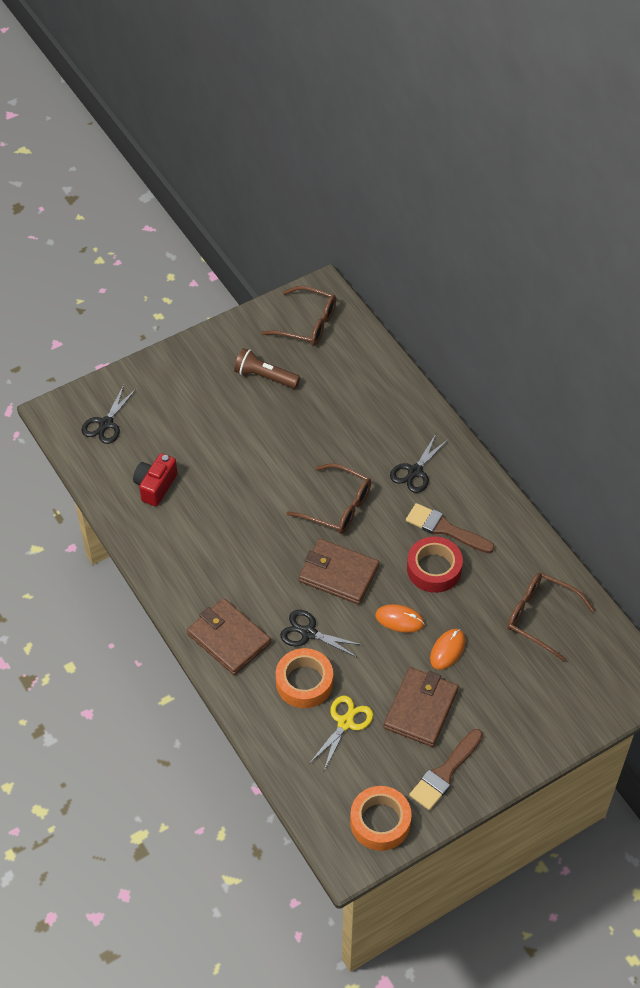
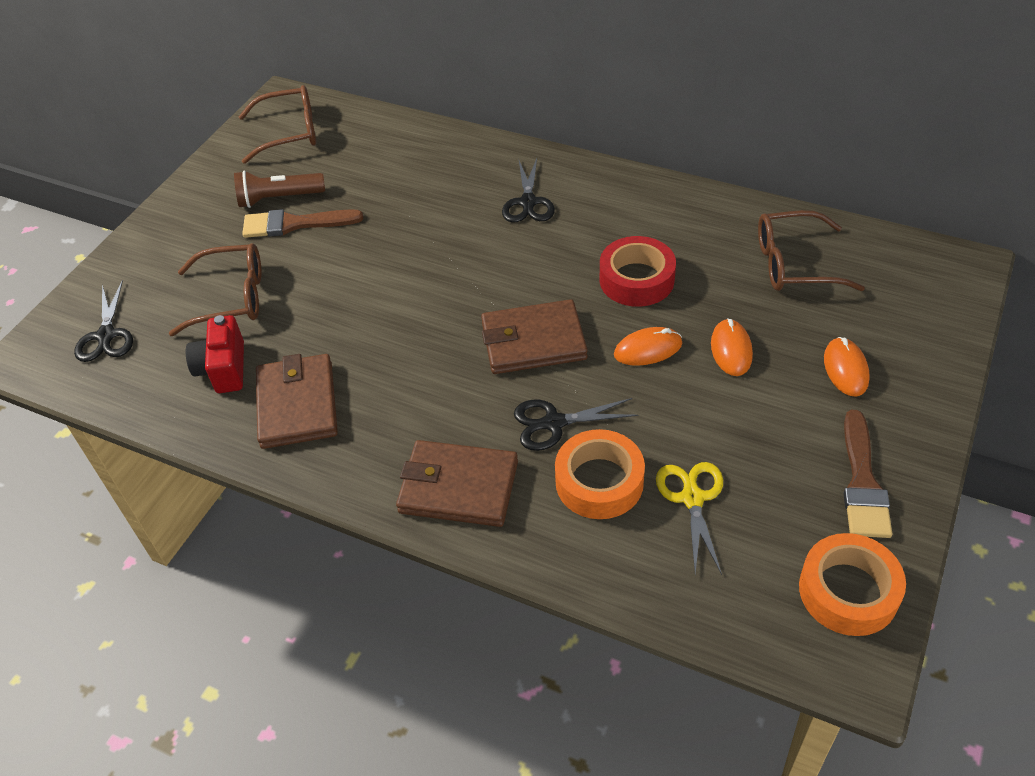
camera: 30 degrees left, 5 degrees down
brown glasses [287,463,371,534] -> brown glasses moved to [169,243,262,336]
brown wallet [384,667,459,747] -> brown wallet moved to [256,354,338,449]
brown brush [406,503,495,553] -> brown brush moved to [242,209,363,238]
none -> orange mouse [824,337,870,396]

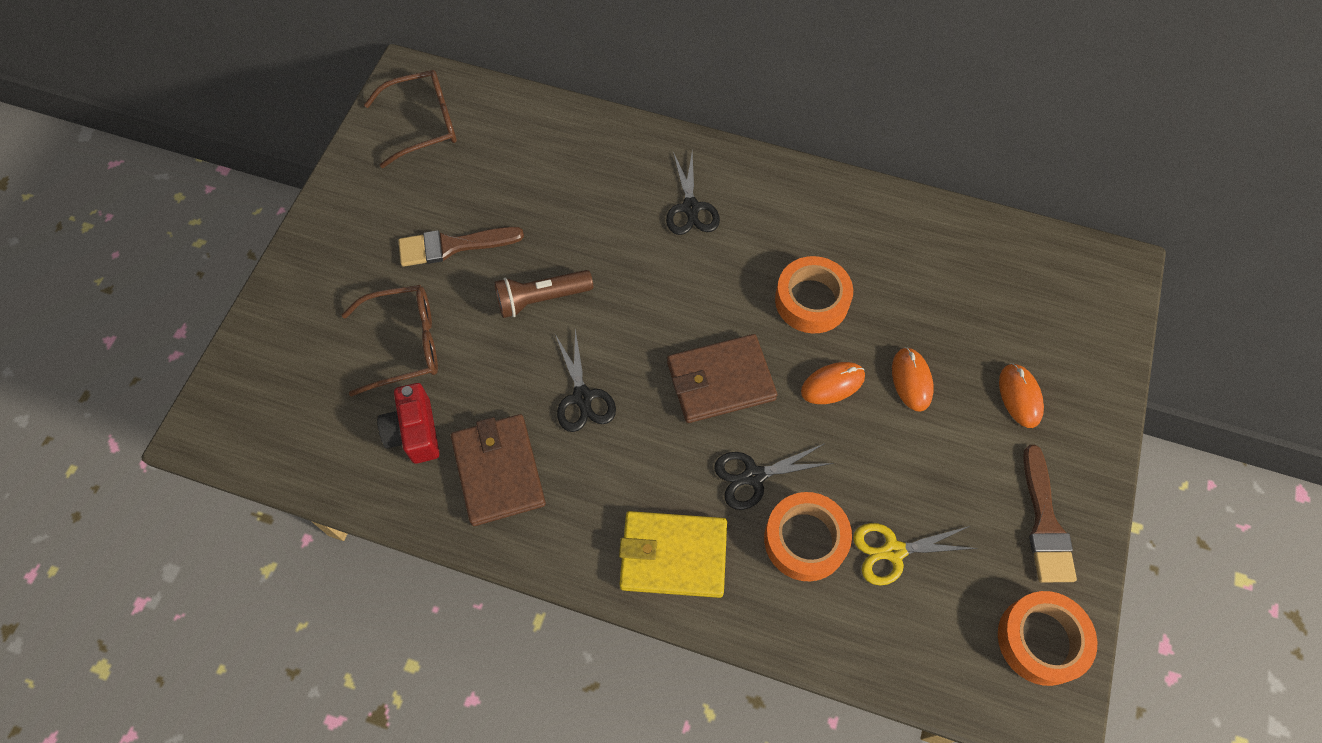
camera: 10 degrees left, 15 degrees up
black scissors [74,280,133,362] -> black scissors moved to [555,329,616,432]
brown flashlight [234,170,325,208] -> brown flashlight moved to [494,270,593,318]
brown wallet [396,440,518,527] -> yellow wallet [619,511,727,598]
red tape [600,236,676,307] -> orange tape [775,256,853,333]
yellow scissors [656,462,723,575] -> yellow scissors turned 90 degrees counterclockwise [853,523,978,585]
brown glasses [758,210,865,291] -> none

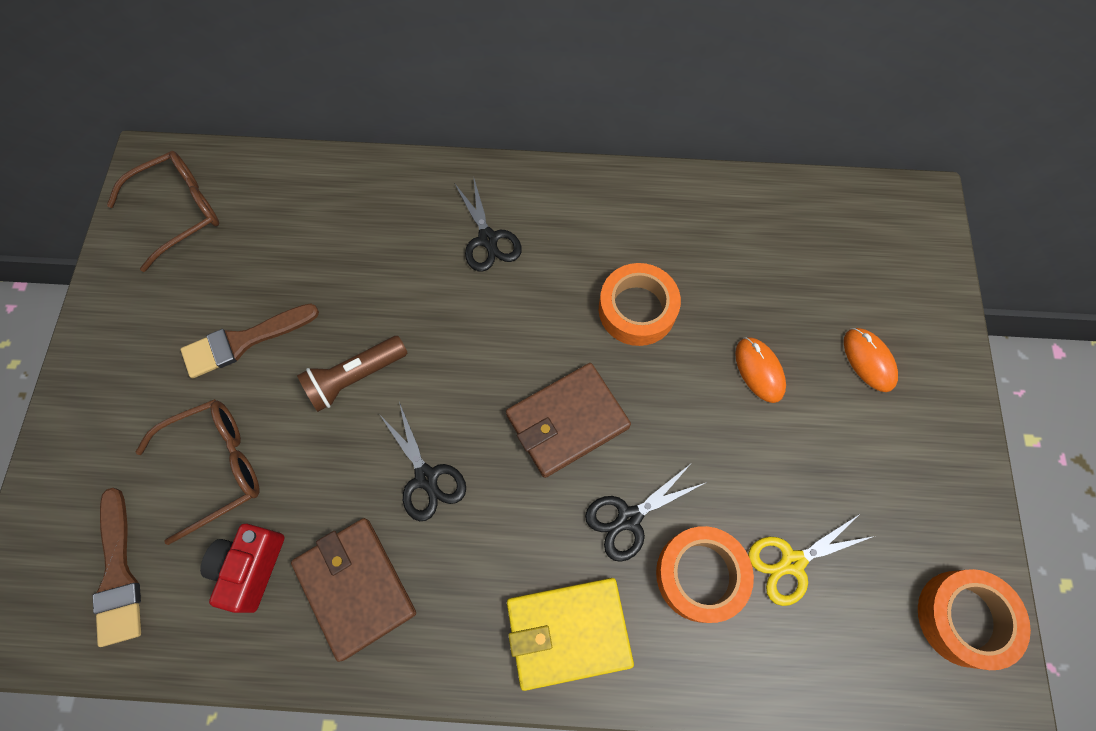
camera: 15 degrees left, 5 degrees up
red camera [377,383,440,464] -> red camera turned 45 degrees clockwise [200,523,285,613]
orange mouse [801,362,865,404] -> none
brown brush [1023,445,1077,583] -> brown brush moved to [93,488,141,647]

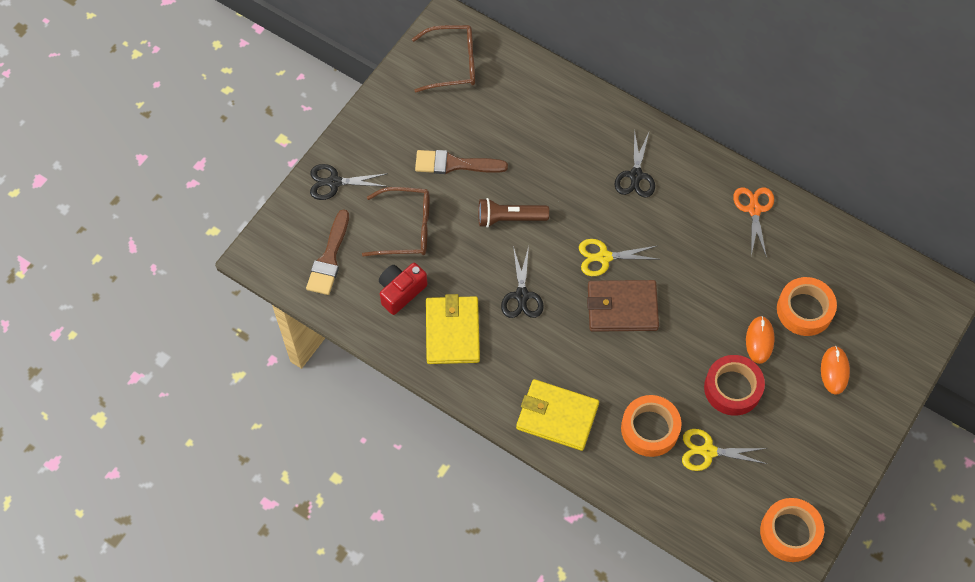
camera: 30 degrees right, 5 degrees down
brown wallet [291,518,416,662] -> yellow wallet [426,294,480,364]
black scissors [585,465,707,562] -> black scissors moved to [310,164,388,200]
orange tape [599,263,681,346] -> orange tape moved to [777,277,837,336]
none -> yellow scissors [579,239,657,276]
none -> red tape [704,355,765,416]
none -> orange scissors [733,187,774,258]

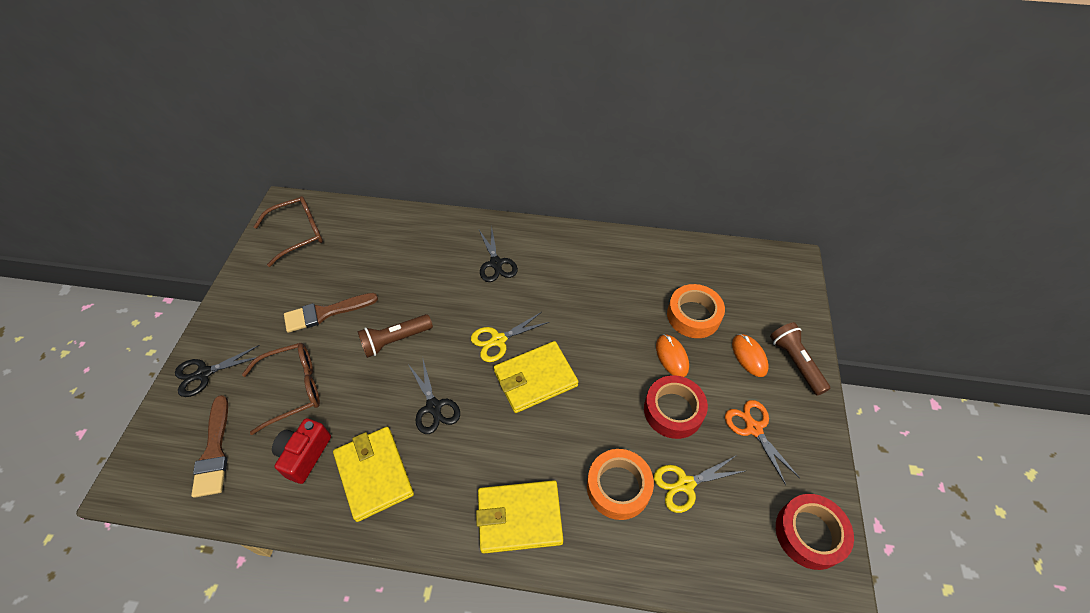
camera: 25 degrees left, 10 degrees down
brown wallet [587,280,659,332] -> yellow wallet [494,341,579,413]
orange scissors [733,187,774,258] -> orange scissors moved to [725,400,800,485]
orange tape [760,498,824,562] -> red tape [776,494,854,570]
none -> brown flashlight [770,322,830,395]

